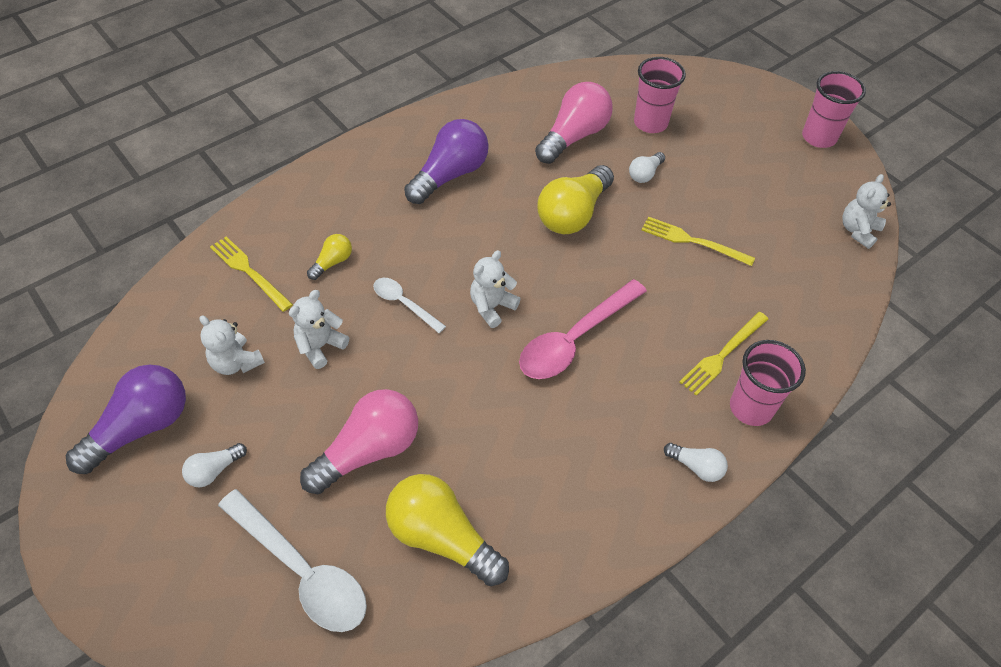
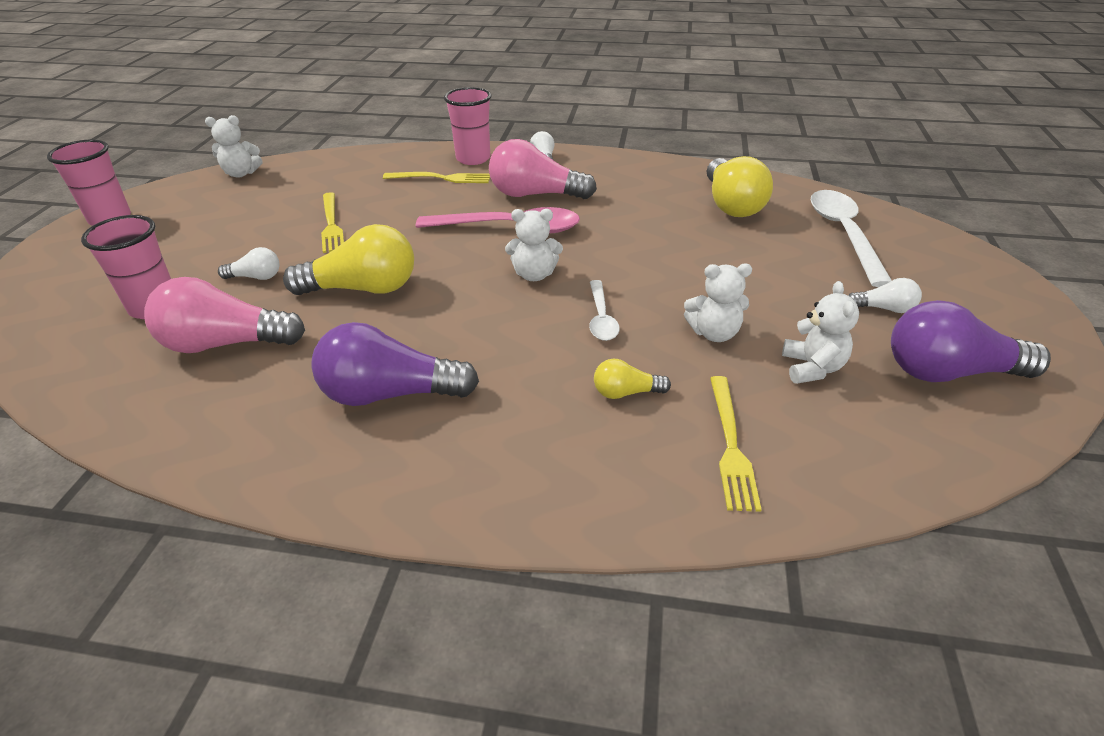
camera: 130 degrees left, 15 degrees down
pink light bulb [300,389,418,494] -> pink light bulb moved to [489,139,597,199]

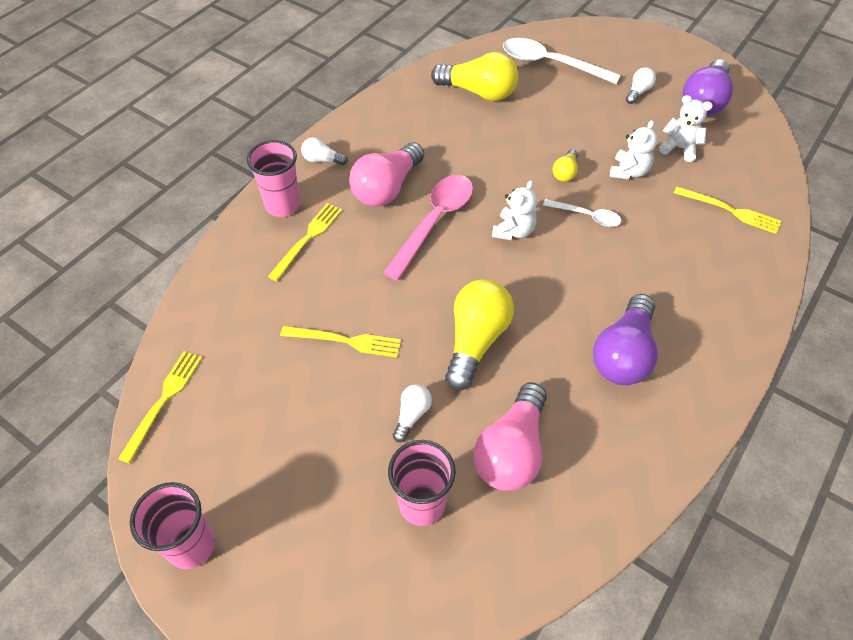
camera: 65 degrees left, 15 degrees up
white teddy bear [205,115,262,178] -> yellow fork [118,351,202,463]
yellow light bulb [594,359,671,399] -> yellow light bulb moved to [553,149,578,182]

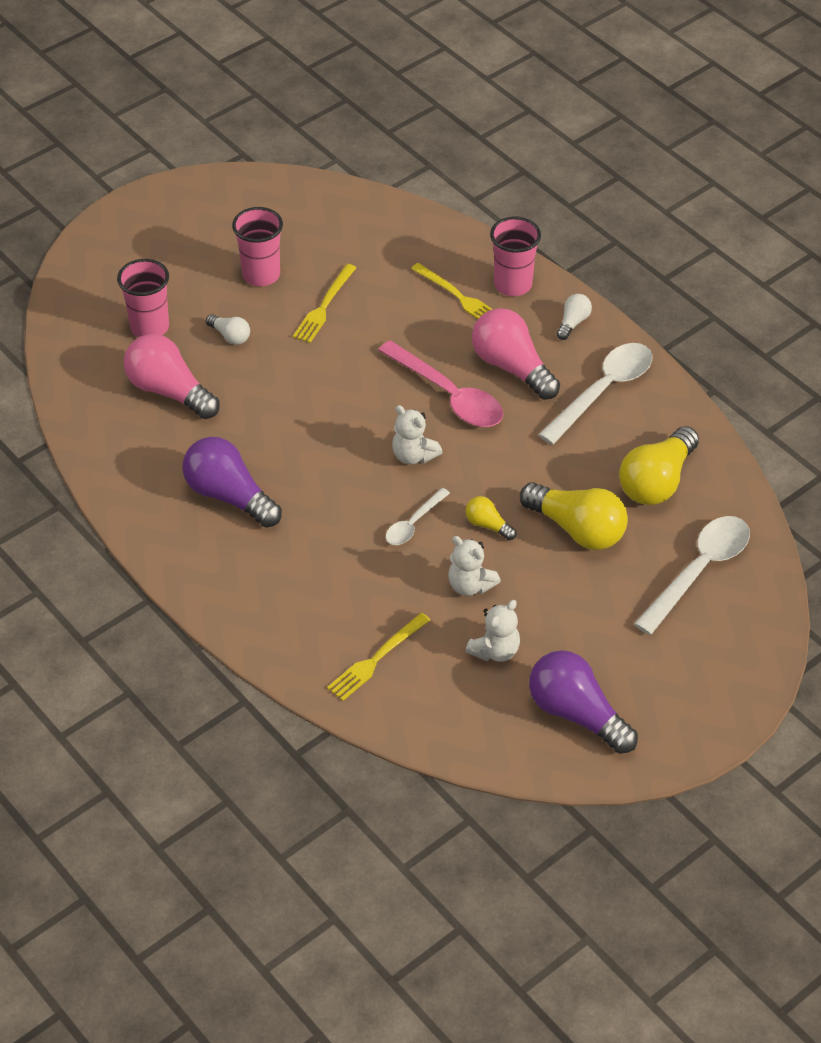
camera: 105 degrees right, 5 degrees down
yellow fork [118,351,202,463] -> none
pink cup [130,482,215,569] -> pink cup moved to [232,207,283,286]
yellow light bulb [445,279,514,390] -> yellow light bulb moved to [520,482,628,550]
white light bulb [626,67,656,104] -> none
none -> white spoon [538,343,653,445]

